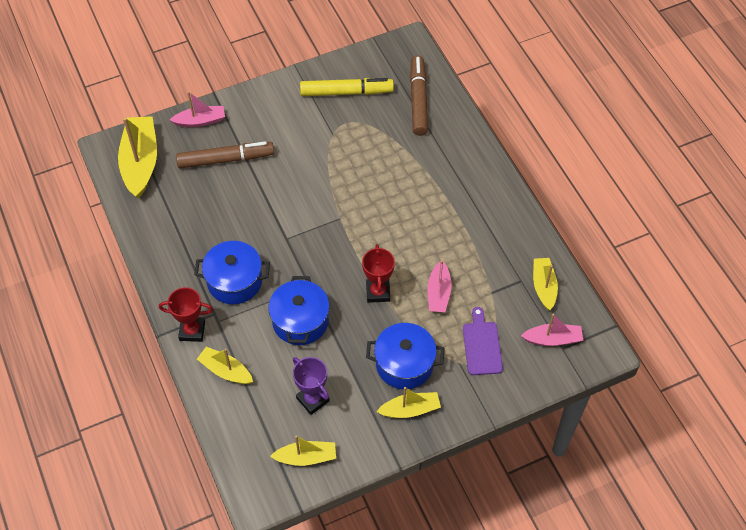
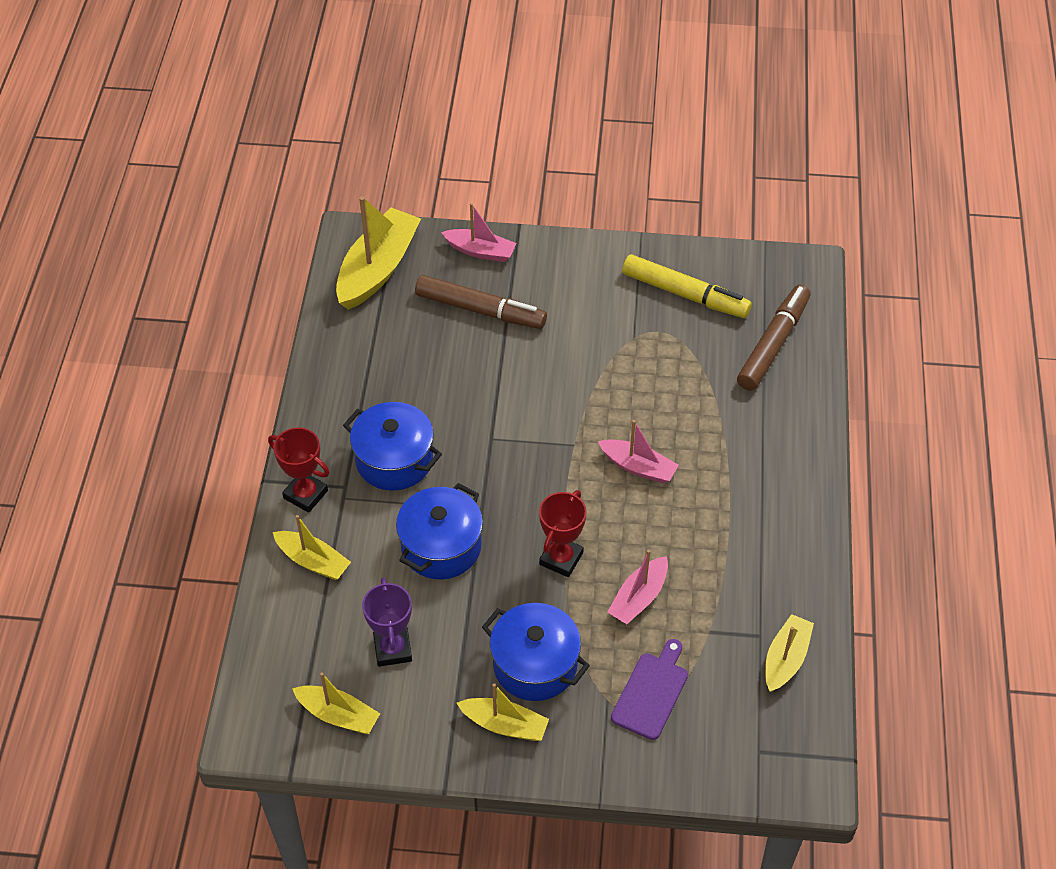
camera: 30 degrees right, 5 degrees down
yellow boat [197,347,253,384] -> yellow boat turned 150 degrees clockwise [273,515,351,580]
pink boat [521,314,583,346] -> pink boat moved to [598,420,679,483]

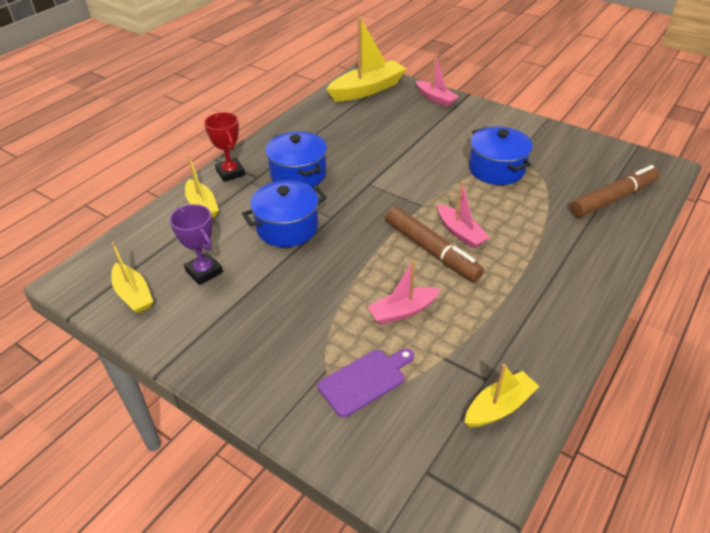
camera: 30 degrees right, 10 degrees down
purple trophy [362,577,412,667] -> purple trophy turned 60 degrees counterclockwise [170,204,223,285]
brown marker [415,275,547,329] -> brown marker moved to [385,206,484,282]
yellow boat [457,683,549,741] -> none
blue pot [482,603,590,701] -> blue pot moved to [469,126,533,185]
red trophy [539,490,587,577] -> none
yellow marker [622,254,752,318] -> none

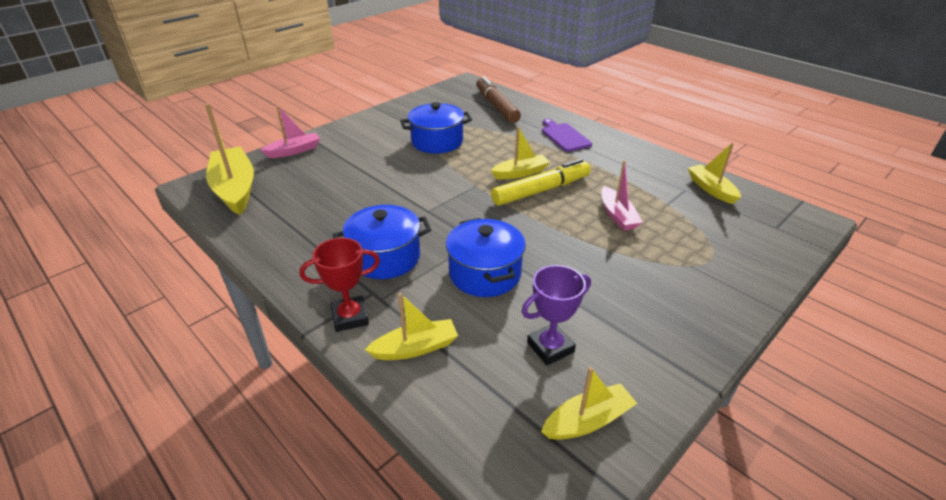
camera: 80 degrees left, 5 degrees down
purple cutting board [318,349,414,418] -> purple cutting board moved to [542,119,592,152]
brown marker [385,206,484,282] -> yellow marker [491,159,591,206]
pink boat [438,181,490,248] -> yellow boat [491,126,550,179]

